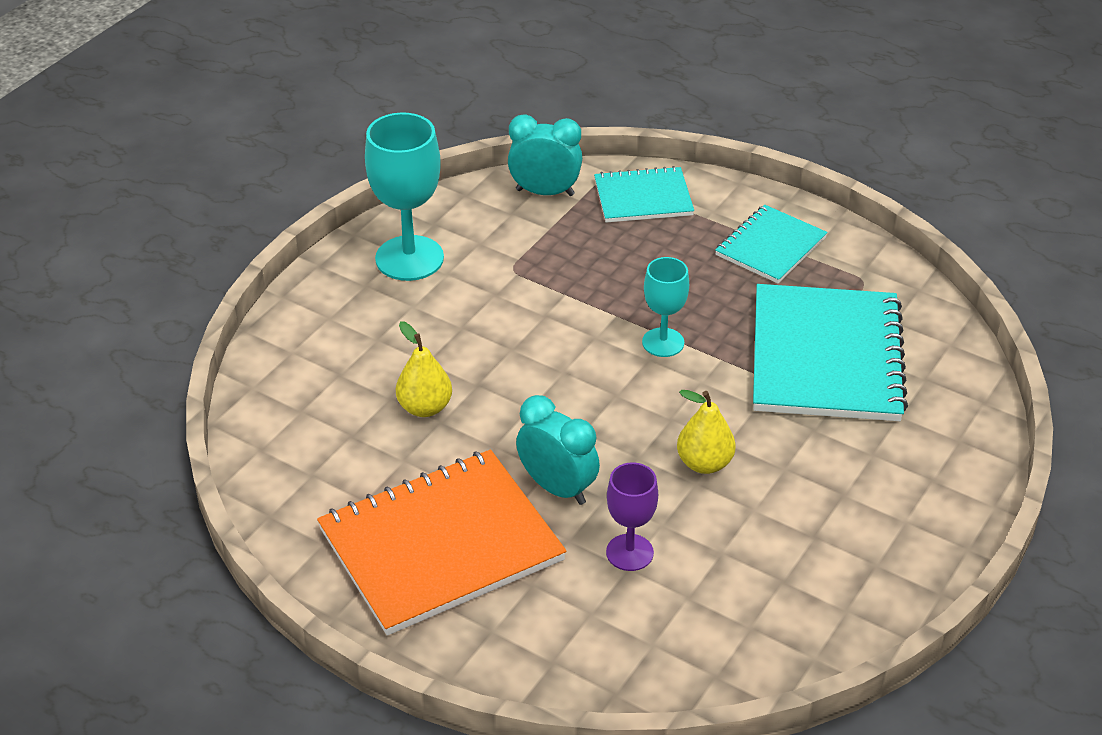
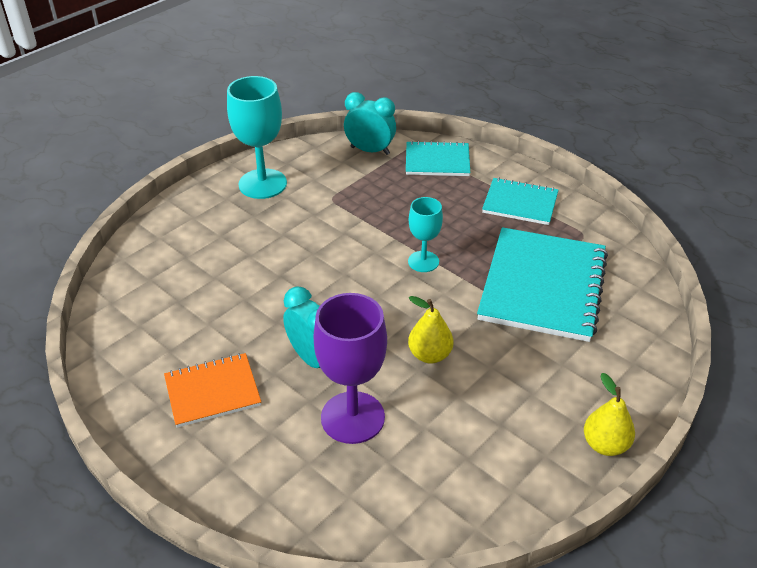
camera: 10 degrees right, 0 degrees up
orange notebook [317,449,566,636] -> orange notebook [164,353,261,428], size x0.56
yellow pear [396,321,452,417] -> yellow pear moved to [584,373,635,456]
purple goblet [606,462,658,571] -> purple goblet [313,293,387,444], size x1.71
turquoise notebook [715,205,828,283] -> turquoise notebook turned 60 degrees clockwise [482,178,559,225]

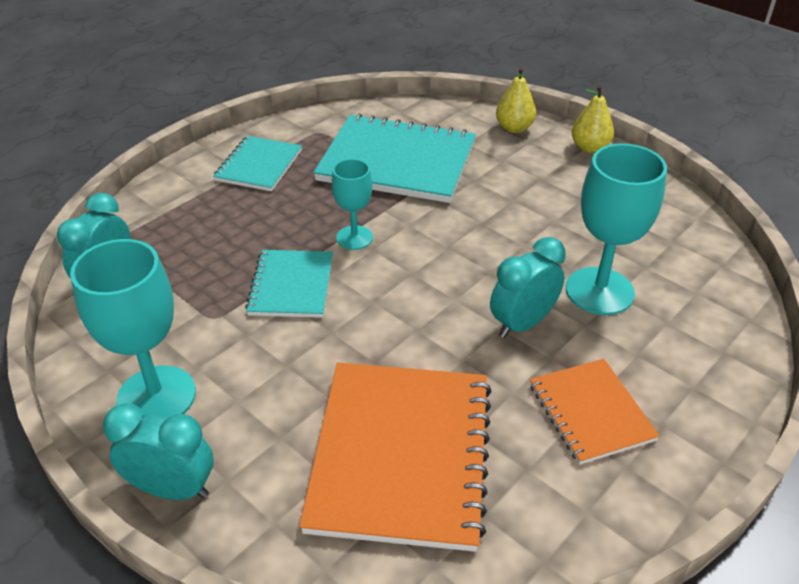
camera: 90 degrees left, 0 degrees up
purple goblet [313,293,387,444] -> turquoise goblet [566,143,667,315]
turquoise notebook [406,141,470,176] -> turquoise notebook moved to [245,250,333,318]
yellow pear [408,296,453,364] -> yellow pear moved to [496,67,536,133]
none -> turquoise clock [103,403,213,500]
none -> orange notebook [299,362,492,552]

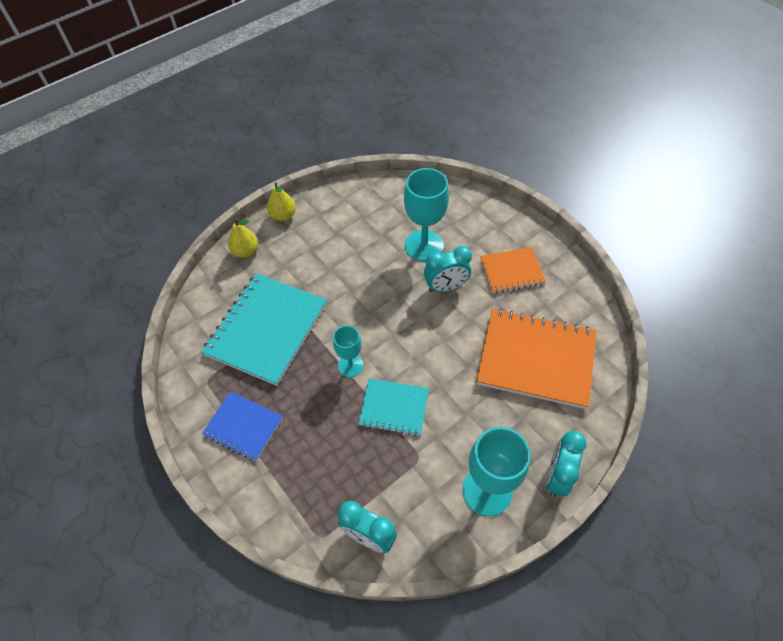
camera: 80 degrees left, 15 degrees up
turquoise notebook [213,136,302,191] -> blue notebook [202,392,283,461]
turquoise clock [490,237,566,338] -> turquoise clock turned 75 degrees counterclockwise [424,246,472,292]

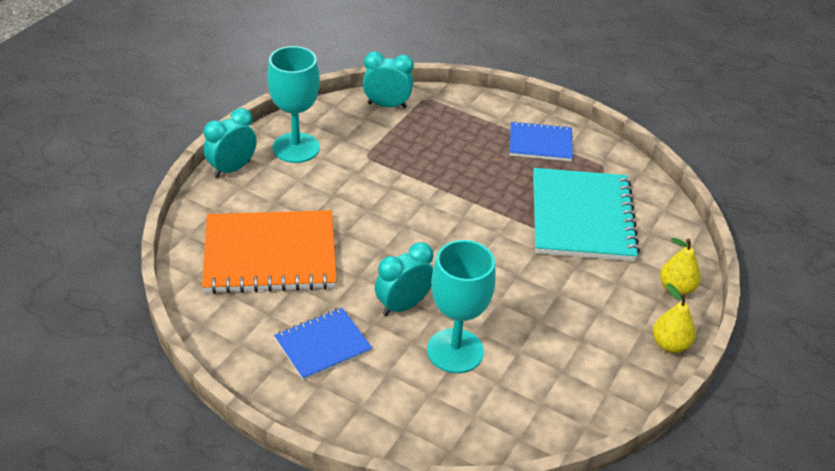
camera: 155 degrees right, 15 degrees down
turquoise goblet [333,325,364,377] -> none
turquoise notebook [358,378,429,436] -> none
orange notebook [480,247,546,293] -> blue notebook [274,308,372,381]
turquoise clock [546,431,587,497] -> turquoise clock turned 135 degrees counterclockwise [203,108,257,178]

